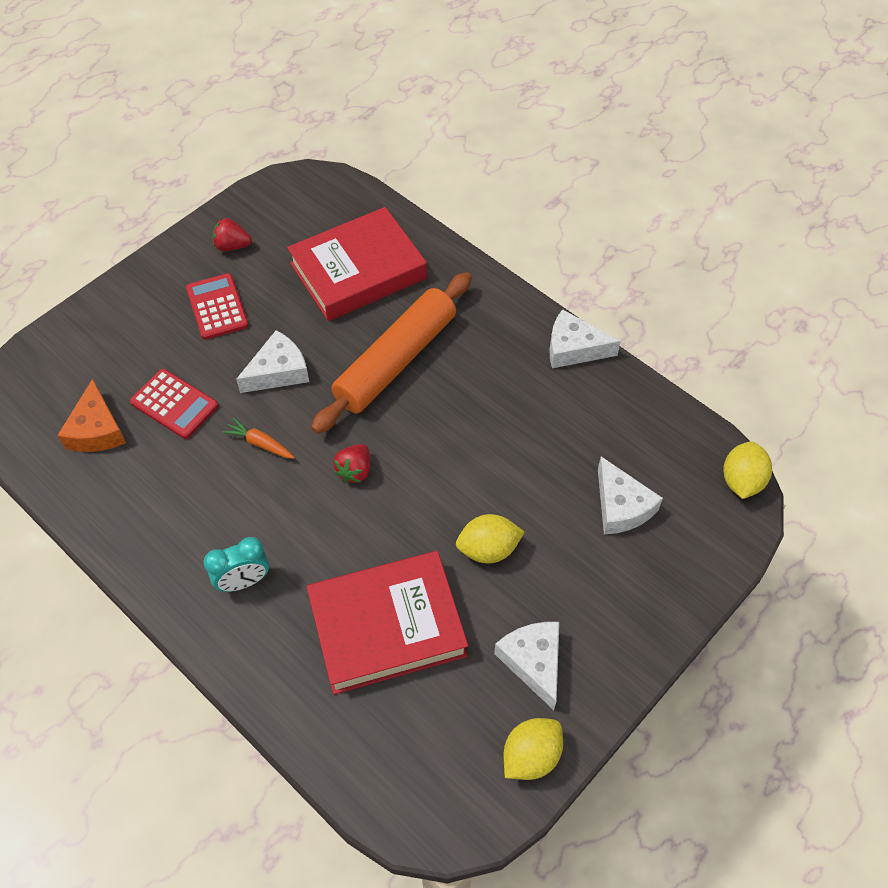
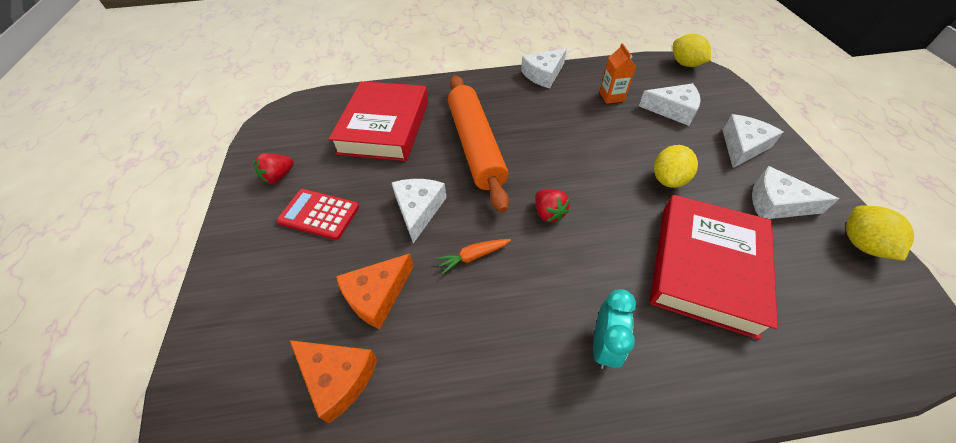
camera: 50 degrees left, 5 degrees down
red calculator [130,369,218,439] -> orange cheese [336,253,414,330]
none -> orange carton [600,43,636,104]
none -> white cheese [722,114,783,168]

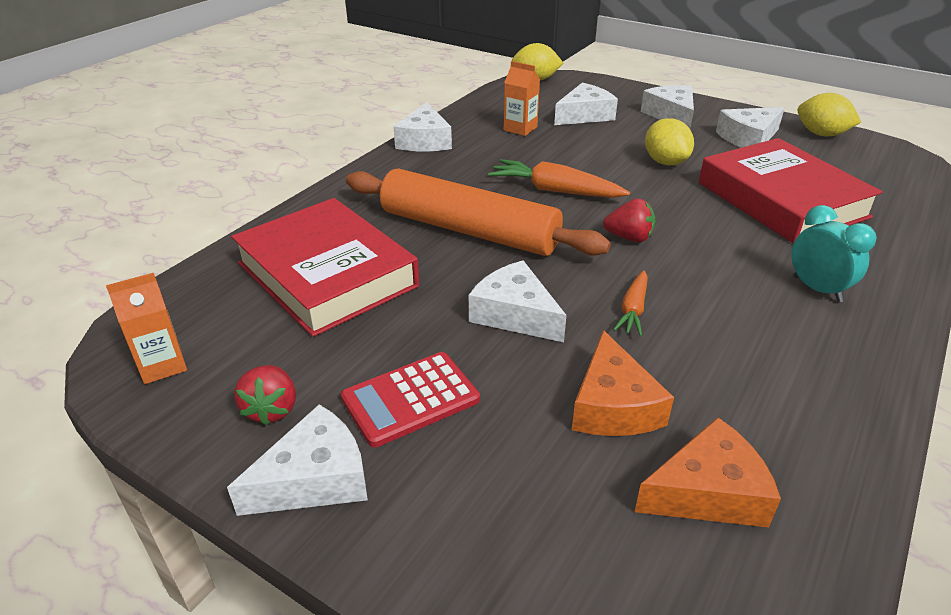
camera: 50 degrees left, 15 degrees down
none -> orange carton [106,273,187,384]
none -> white cheese [227,404,368,516]
none -> orange carrot [488,159,630,198]

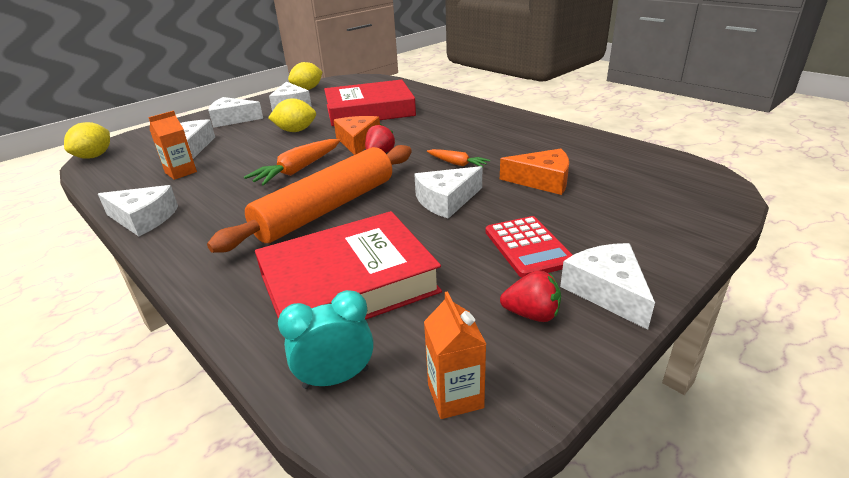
camera: 75 degrees left, 5 degrees down
orange cheese [635,417,781,528] -> orange cheese moved to [334,116,380,155]
turquoise clock [791,205,877,302] -> turquoise clock moved to [278,290,374,389]

